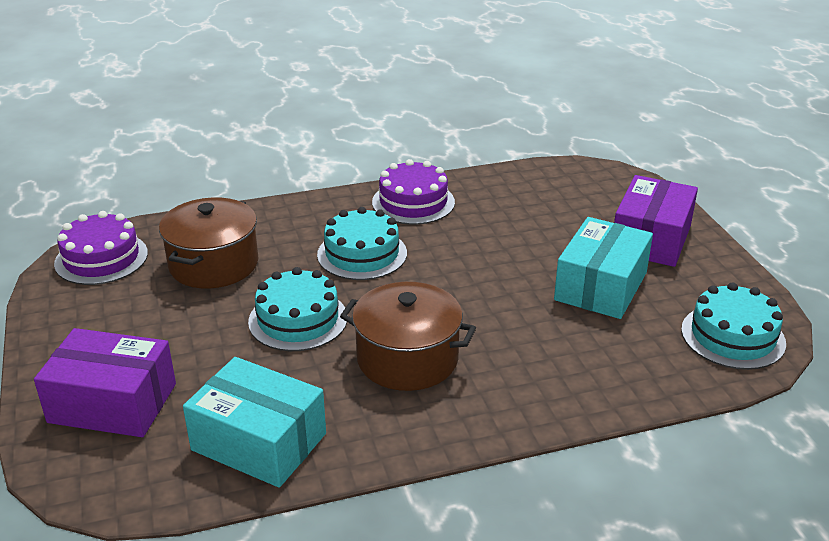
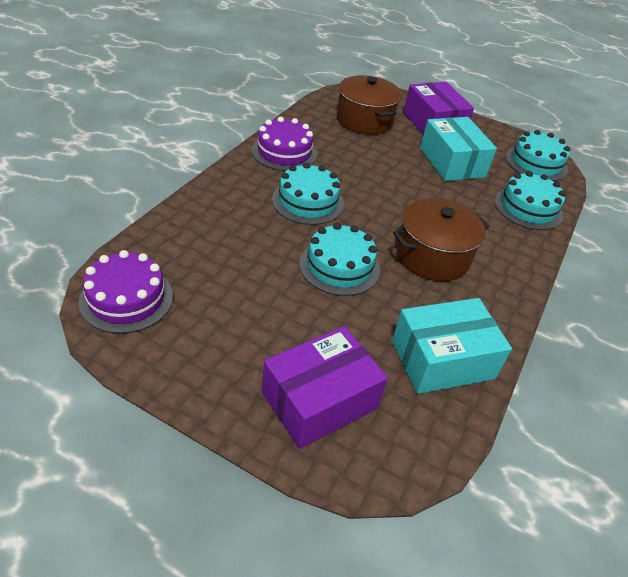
camera: 50 degrees left, 10 degrees up
brown pot [159,197,258,288] -> brown pot moved to [337,75,402,134]
none -> turquoise cake [494,171,566,230]

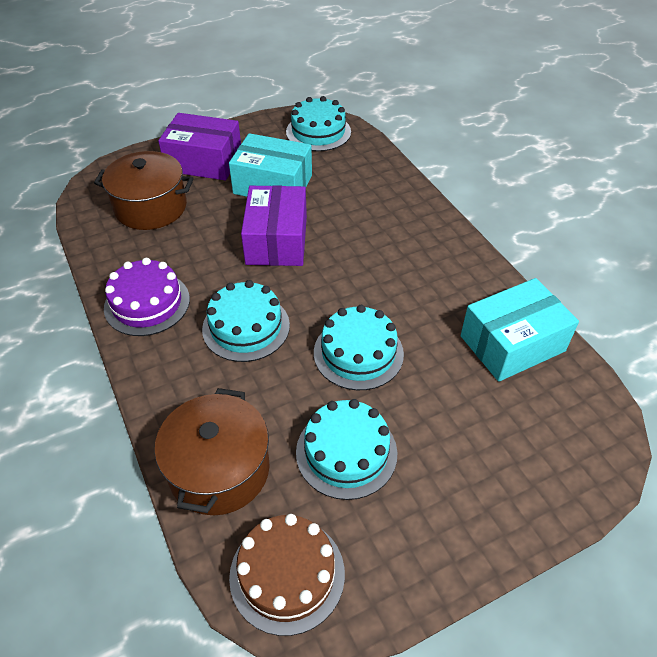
camera: 50 degrees left, 5 degrees up
purple cake [79,250,173,334] -> brown cake [229,514,345,636]
purple box [262,326,388,449] -> purple box moved to [241,185,307,266]
turquoise box [392,298,512,394] -> turquoise box turned 45 degrees clockwise [461,278,579,382]
brown pot [393,198,489,281] -> brown pot moved to [155,388,269,515]
turquoise cake [494,171,566,230] -> turquoise cake moved to [296,399,397,500]

